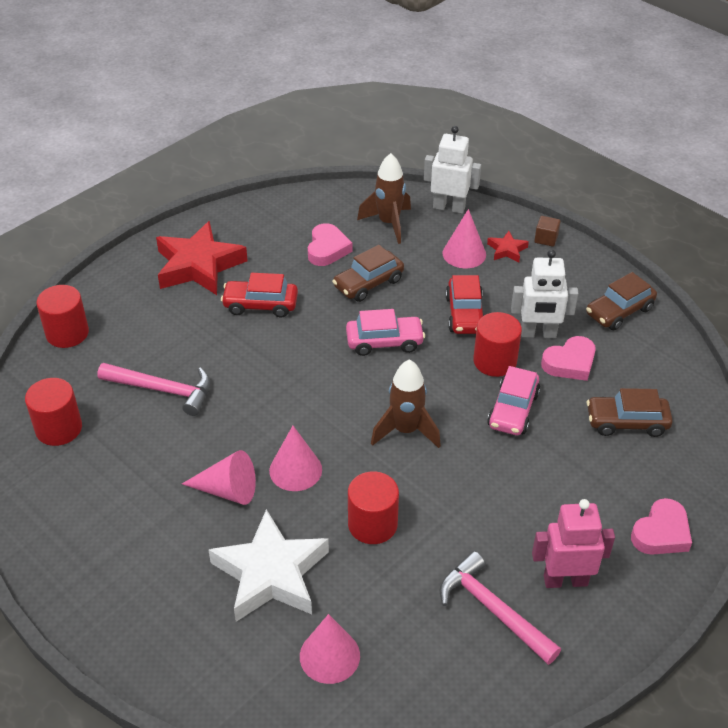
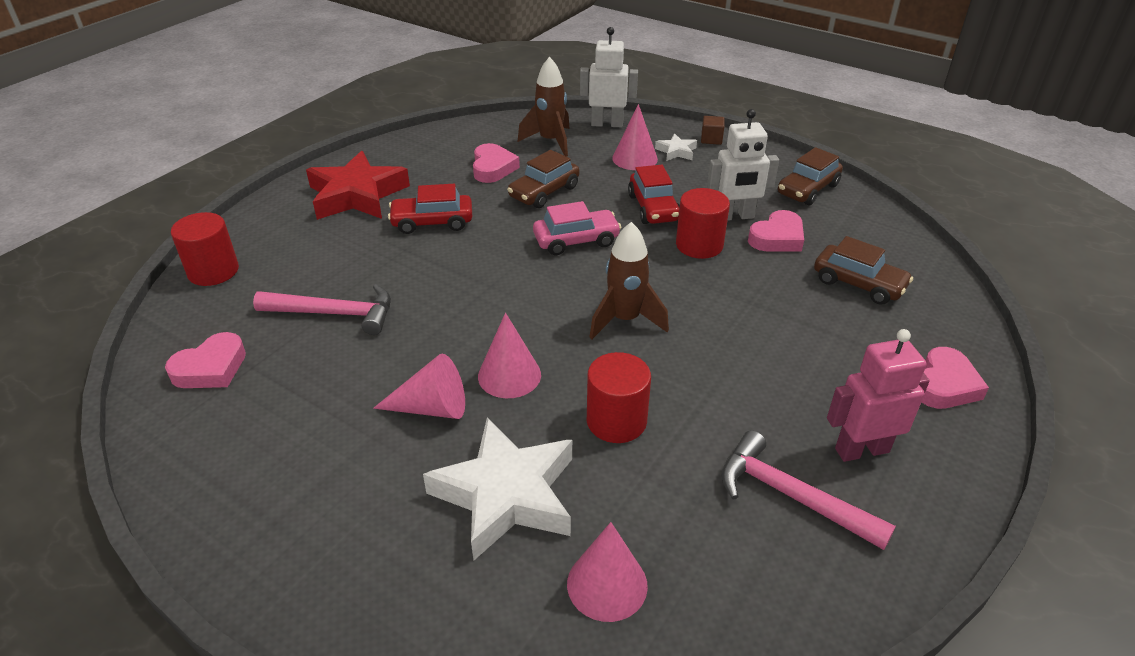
camera: 10 degrees left, 5 degrees down
red cylinder [25,378,82,446] -> pink heart [165,332,246,388]
red star [487,231,529,262] -> white star [655,134,697,161]
pink car [487,366,541,435] -> none
brown car [587,388,673,437] -> brown car turned 135 degrees counterclockwise [814,236,913,305]

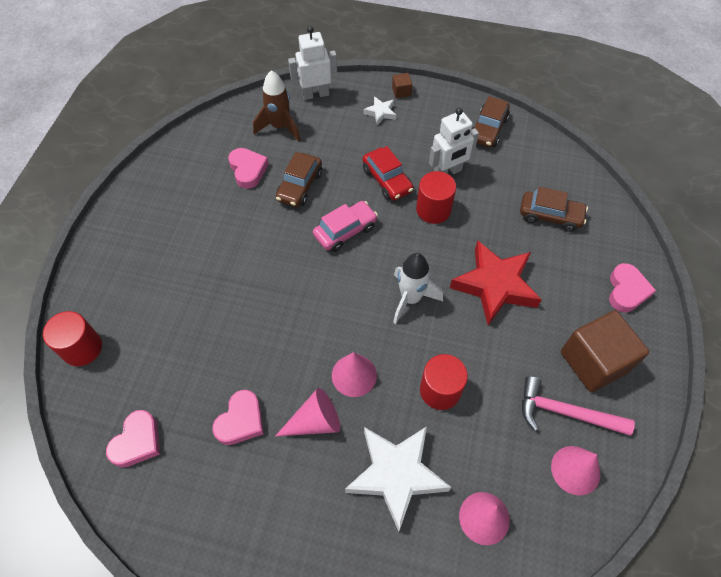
camera: 20 degrees left, 20 degrees up
pink hammer [253,284,391,335] -> none
red star [306,151,410,220] -> red star moved to [450,241,542,325]
red car [388,184,472,234] -> none
brown rocket [589,222,669,339] -> white rocket [393,253,443,324]
pink cone [612,104,658,170] -> pink cone moved to [551,446,600,496]
pink heart [748,210,804,252] -> pink heart moved to [212,390,263,445]
pink robot [827,329,930,462] -> brown cube [561,310,649,392]

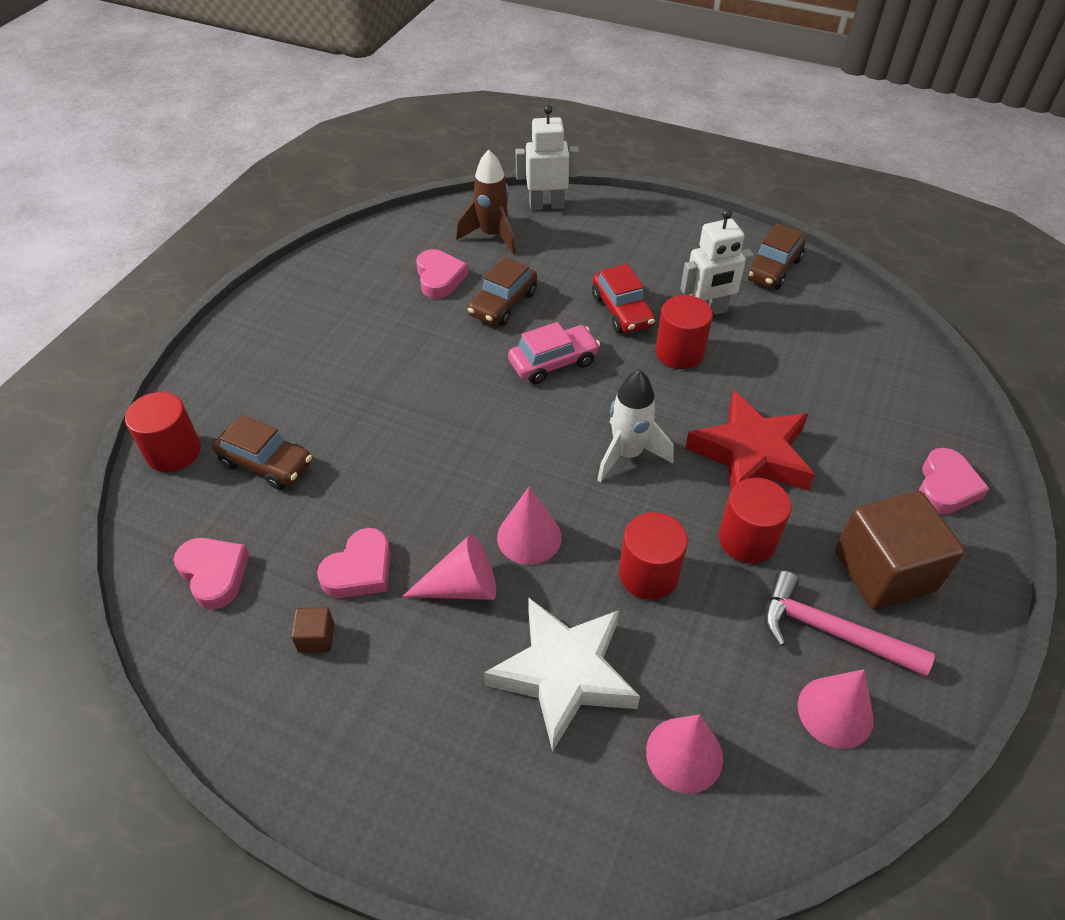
camera: 10 degrees right, 10 degrees down
pink heart [106,410,160,467] -> pink heart turned 75 degrees counterclockwise [174,538,249,609]
white star [364,96,396,125] -> none
brown cube [392,73,412,98] -> brown cube moved to [291,607,334,653]
brown car [520,187,588,232] -> brown car moved to [212,415,312,490]
none -> red cylinder [718,478,792,563]

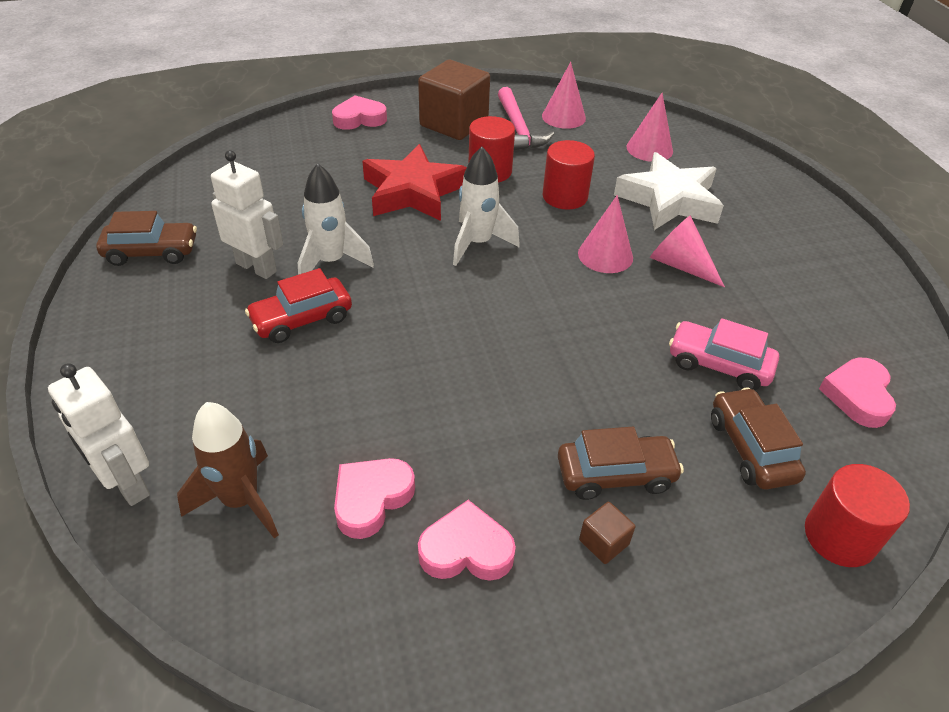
camera: 130 degrees left, 5 degrees down
brown cube [291,607,334,653] -> brown cube moved to [579,502,635,564]
pink heart [317,528,390,598] -> pink heart moved to [418,500,516,581]
brown car [468,257,537,326] -> brown car moved to [558,427,684,500]
pink car [508,322,600,384] -> pink car moved to [669,318,779,390]
red car [592,264,655,333] -> red car turned 150 degrees counterclockwise [245,268,352,343]
red cylinder [655,295,713,369] -> white rocket [298,163,374,275]

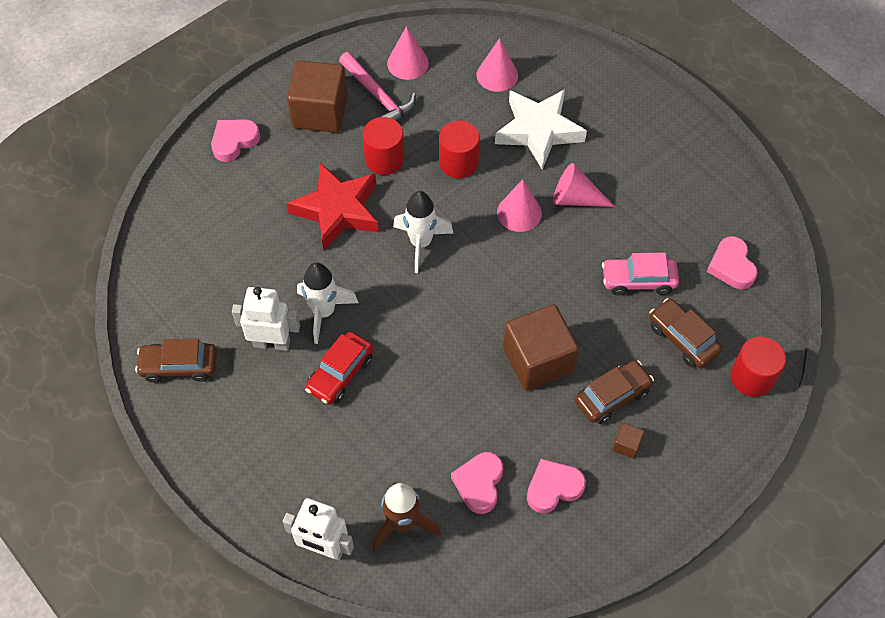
camera: 25 degrees left, 15 degrees up
brown car [96,211,197,266] -> brown car turned 150 degrees counterclockwise [135,339,217,383]
none -> brown cube [503,305,579,390]

